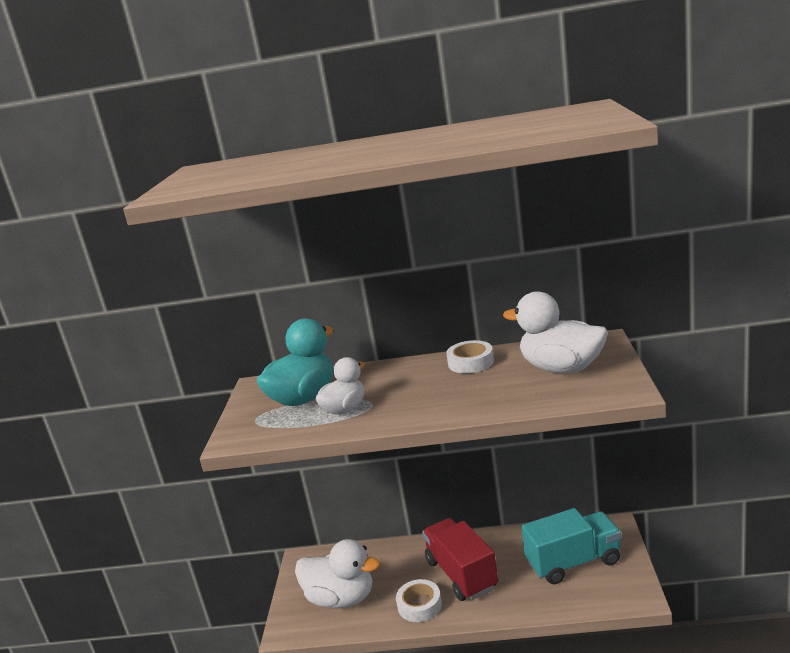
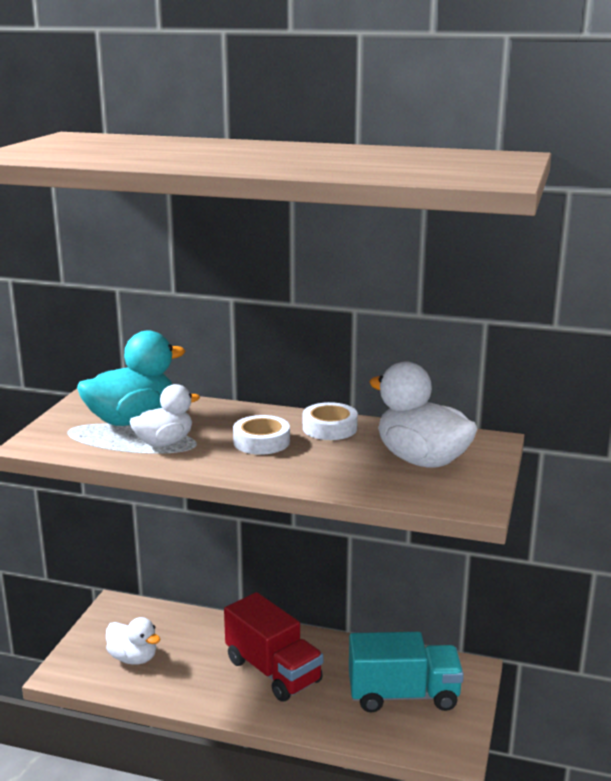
camera: 10 degrees right, 0 degrees up
white duck [295,539,380,608] -> white duck [106,617,161,665], size x0.63
white tape [396,579,442,622] -> white tape moved to [233,415,290,455]
red truck [422,518,498,601] -> red truck turned 150 degrees clockwise [224,592,323,702]

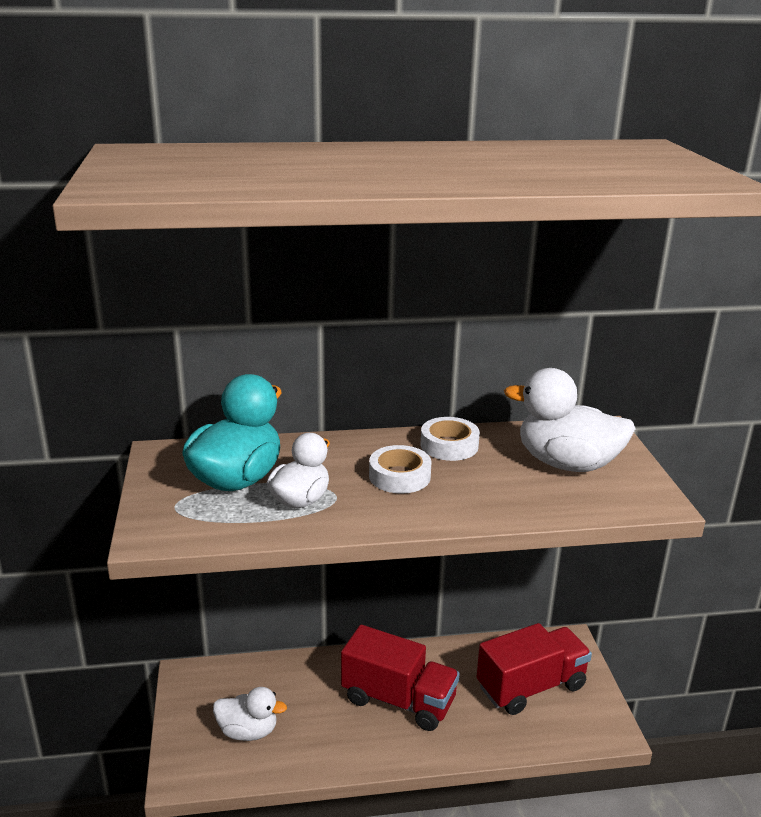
camera: 25 degrees left, 5 degrees up
turquoise truck [349,632,464,712] -> red truck [477,623,592,715]

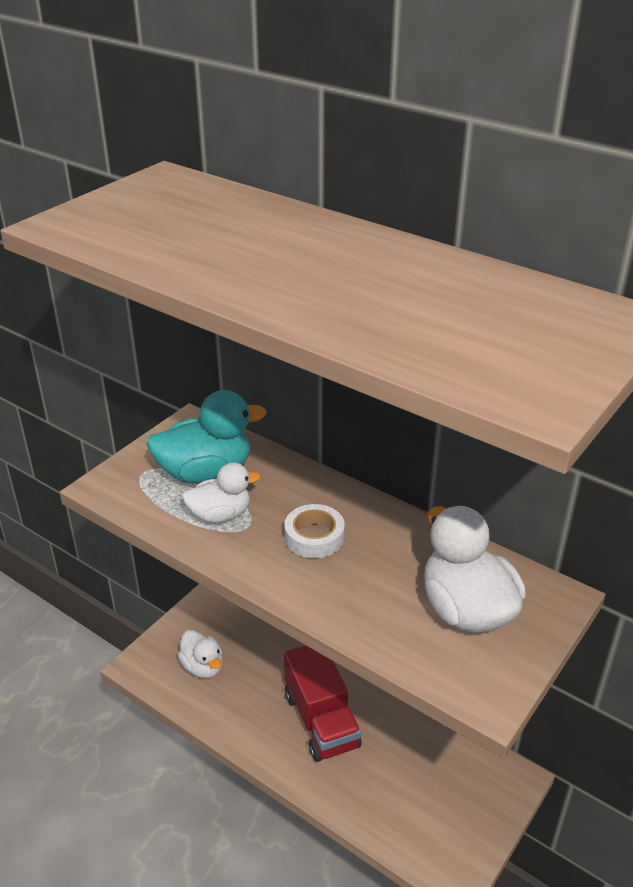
camera: 45 degrees right, 10 degrees up
white tape [421,417,480,461] -> none
red truck [477,623,592,715] -> none

